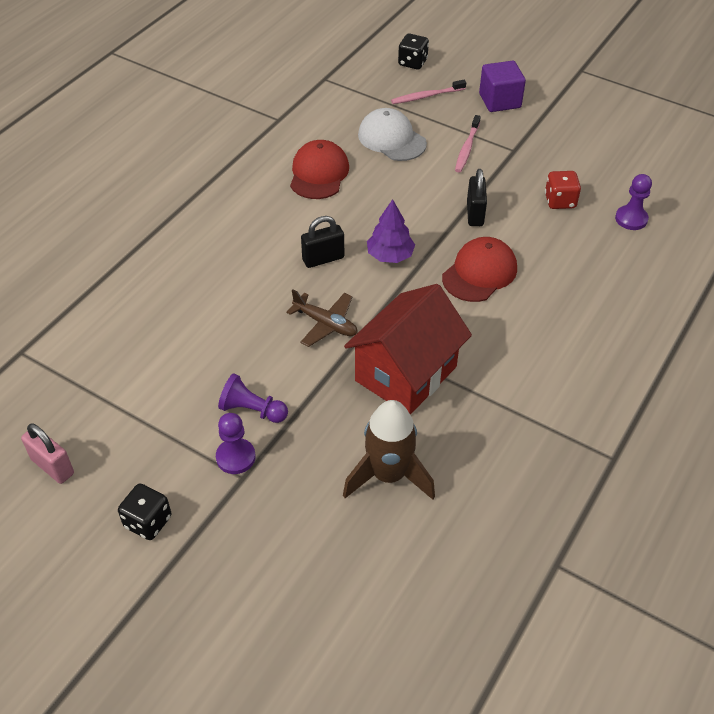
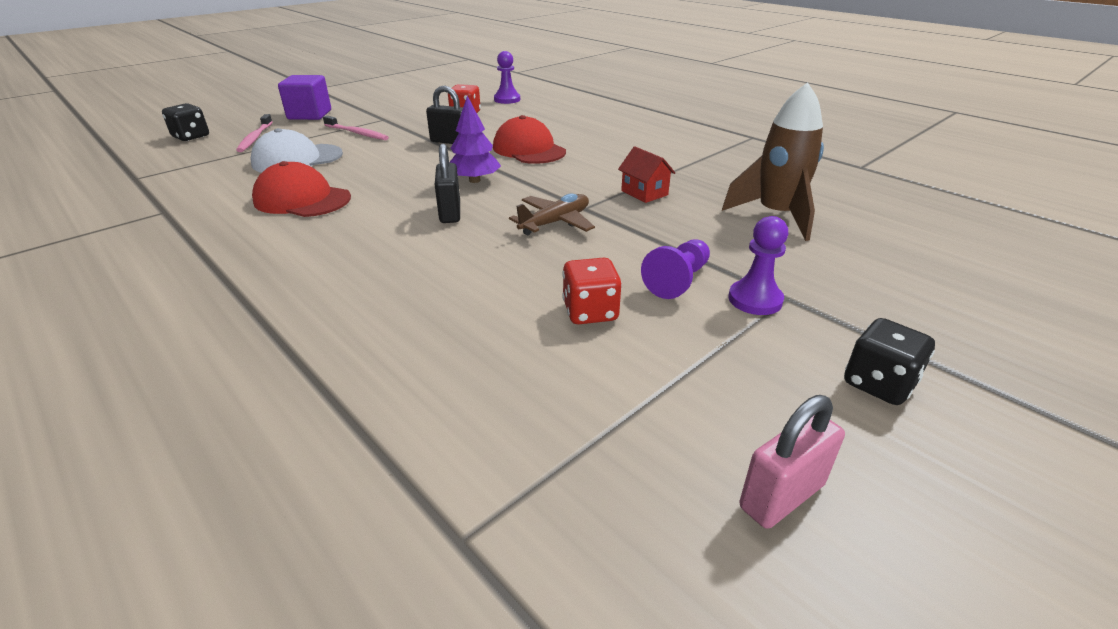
camera: 75 degrees left, 15 degrees down
red house [344,284,472,415] -> red house [618,146,675,203], size x0.43
none -> red dice [562,258,622,324]

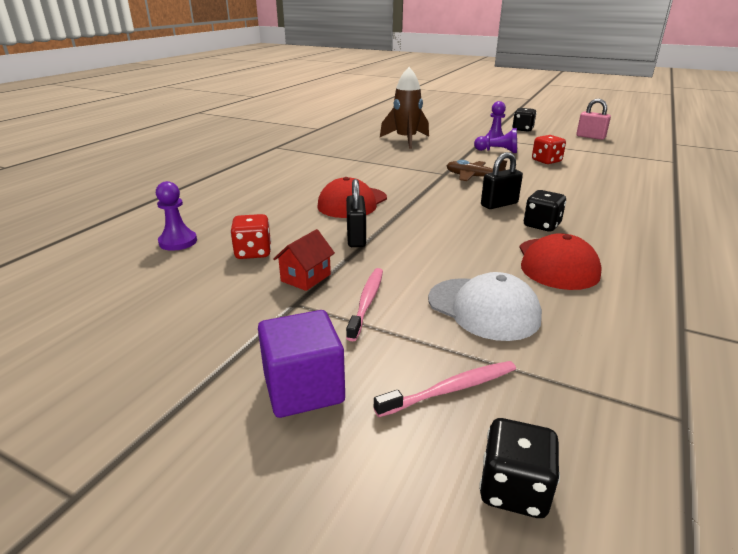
camera: 110 degrees left, 5 degrees down
purple tree [449,96,501,183] -> none
red house [618,146,675,203] -> red house moved to [274,229,335,291]
none -> black dice [524,190,566,232]

